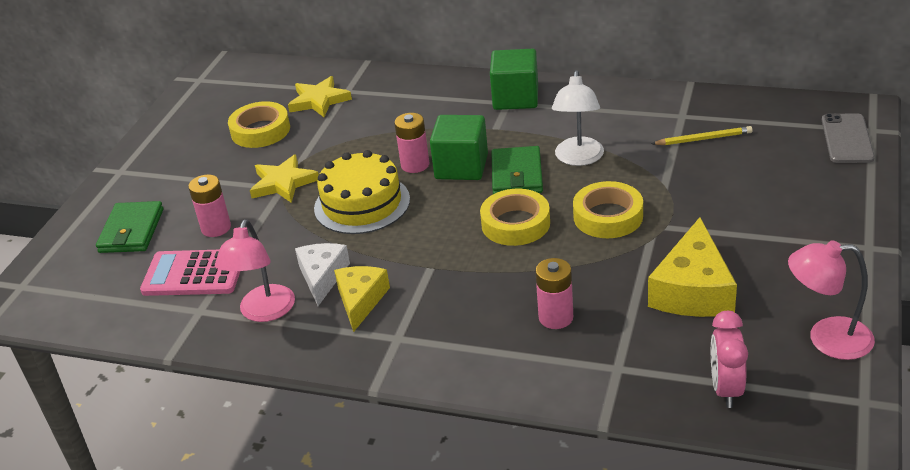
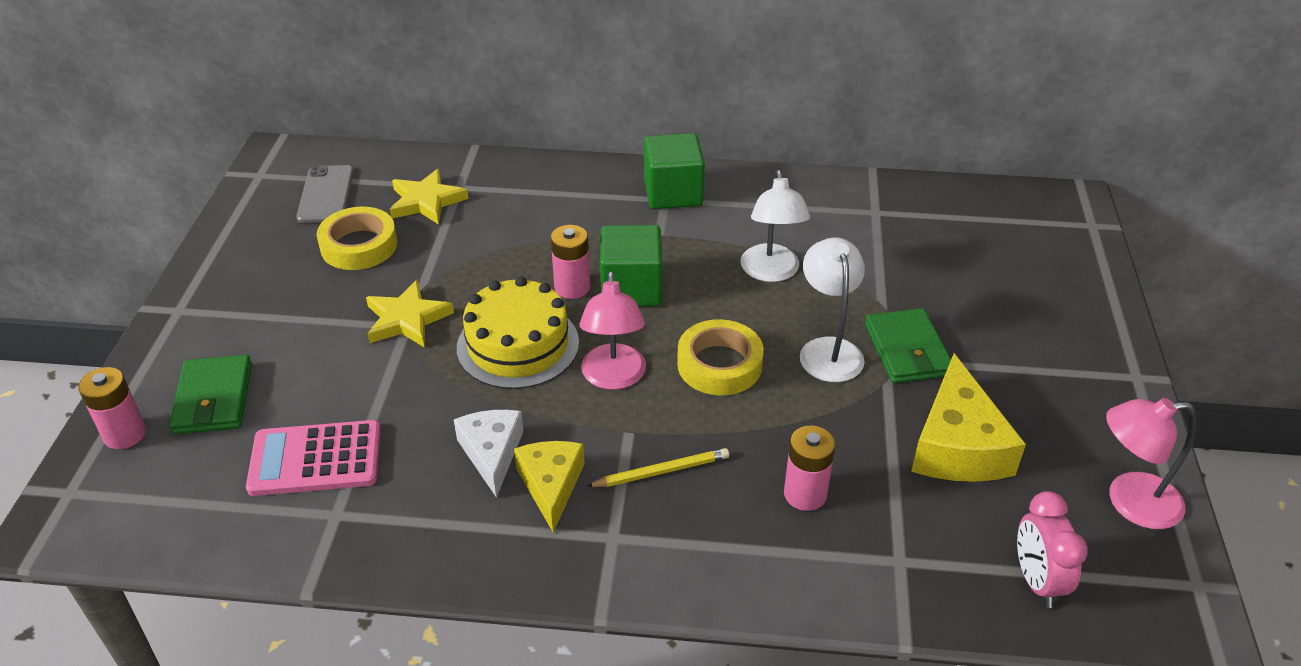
camera: 15 degrees left, 5 degrees up
pink battery [188,175,231,237] -> pink battery moved to [78,367,146,449]
pink lamp [215,219,295,322] -> pink lamp moved to [579,271,646,390]
green wallet [491,146,543,194] -> green wallet moved to [865,308,951,383]
yellow tape [573,181,643,238] -> white lamp [800,237,865,382]
yellow pencil [651,126,753,145] -> yellow pencil moved to [586,448,729,487]
grey phone [822,113,875,163] -> grey phone moved to [296,165,354,223]

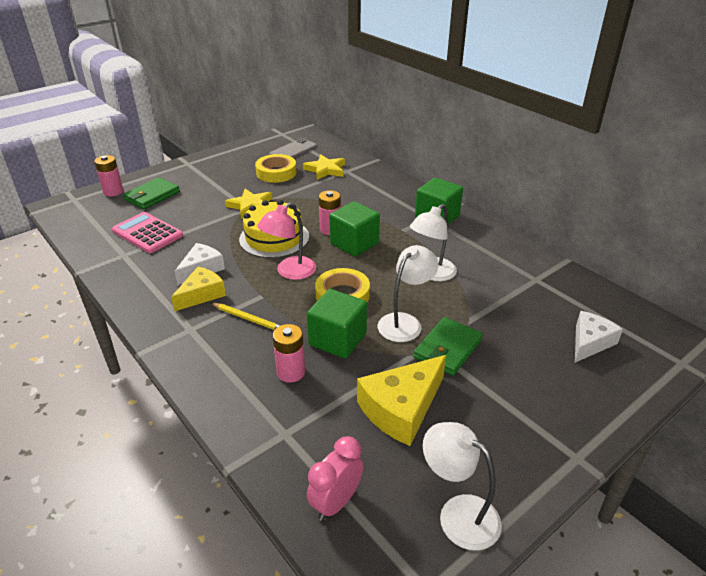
camera: 45 degrees right, 5 degrees down
pink lamp [1106,398,1197,529] -> white lamp [423,422,502,550]
none -> green cube [307,289,367,359]
none -> white cheese [575,311,623,363]

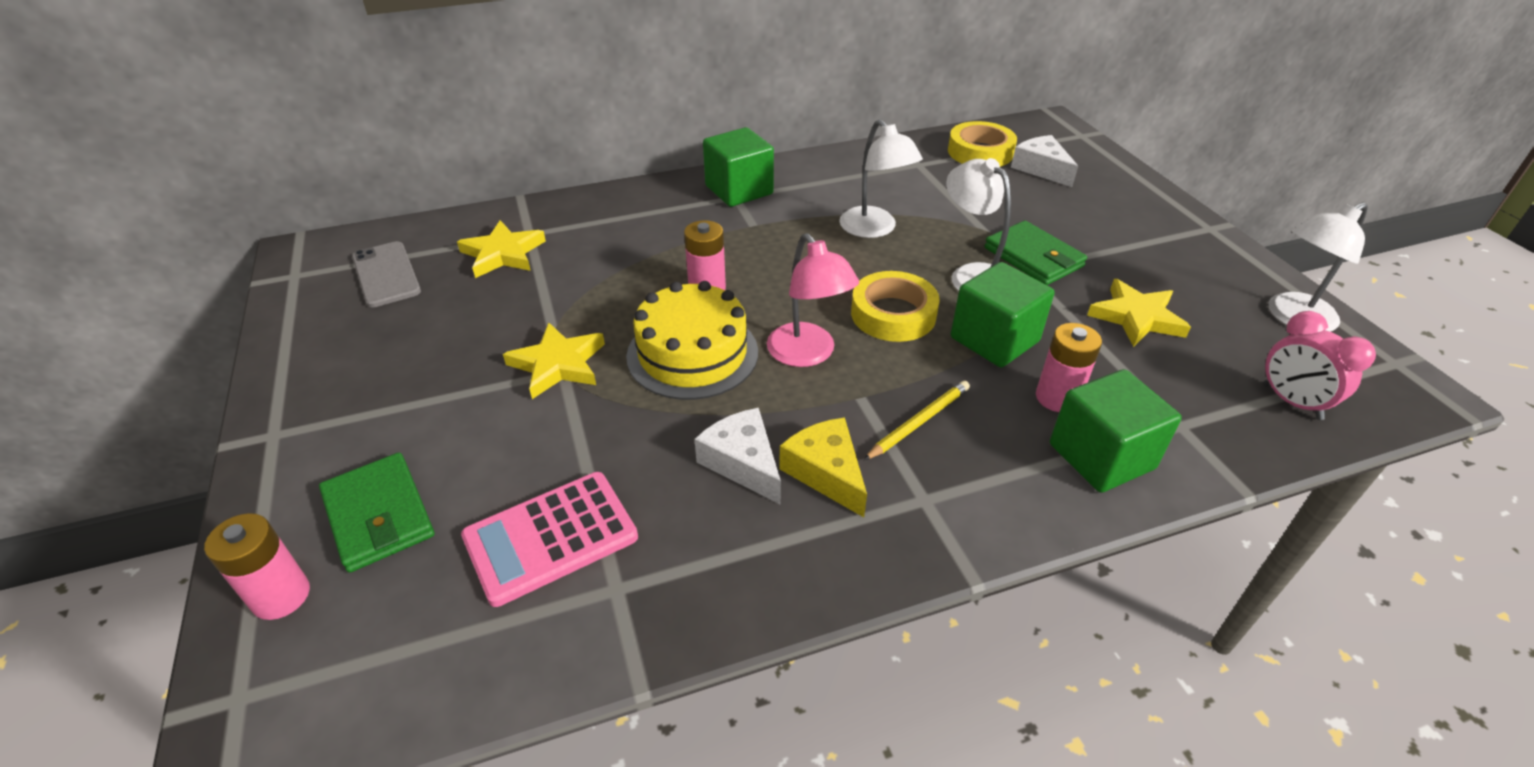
camera: 70 degrees left, 5 degrees up
yellow tape [255,154,297,183] -> yellow tape moved to [948,121,1017,167]
green cube [330,201,380,257] -> green cube moved to [1050,369,1182,493]
yellow cheese [357,355,446,446] -> yellow star [1087,279,1191,347]

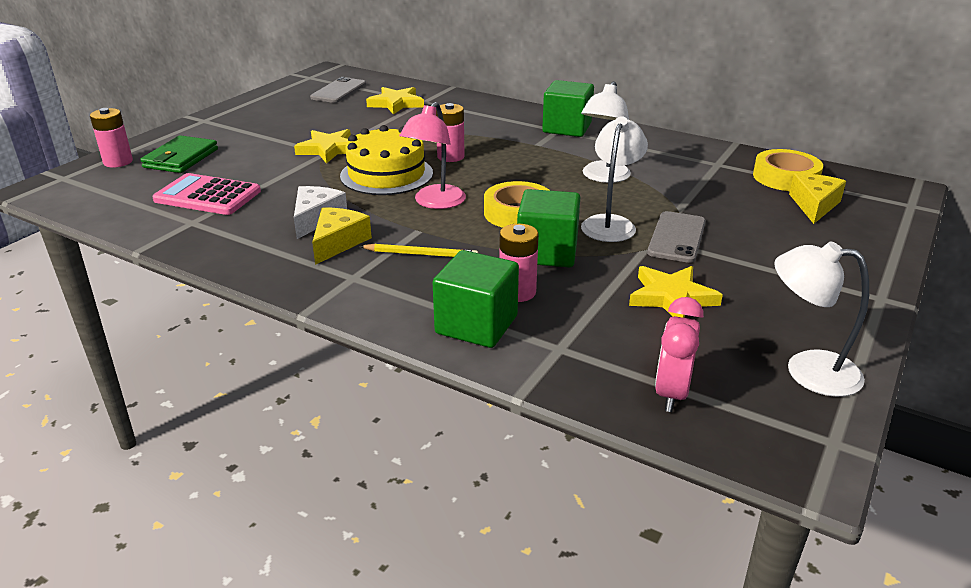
camera: 50 degrees right, 10 degrees down
green wallet [984,221,1087,285] -> grey phone [647,211,706,263]
white cheese [1011,135,1078,187] -> yellow cheese [789,173,846,224]

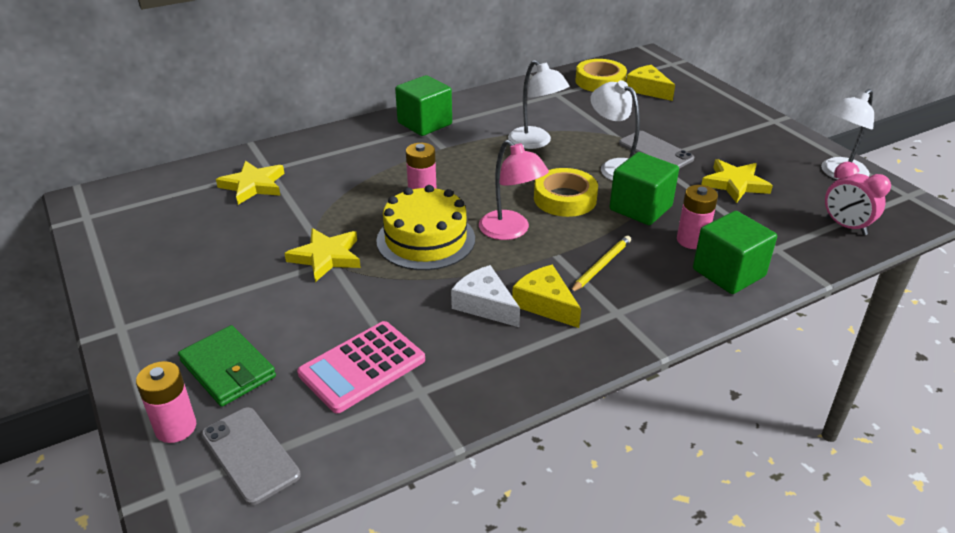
camera: 60 degrees left, 5 degrees up
grey phone [310,77,366,103] -> grey phone moved to [201,407,301,505]

